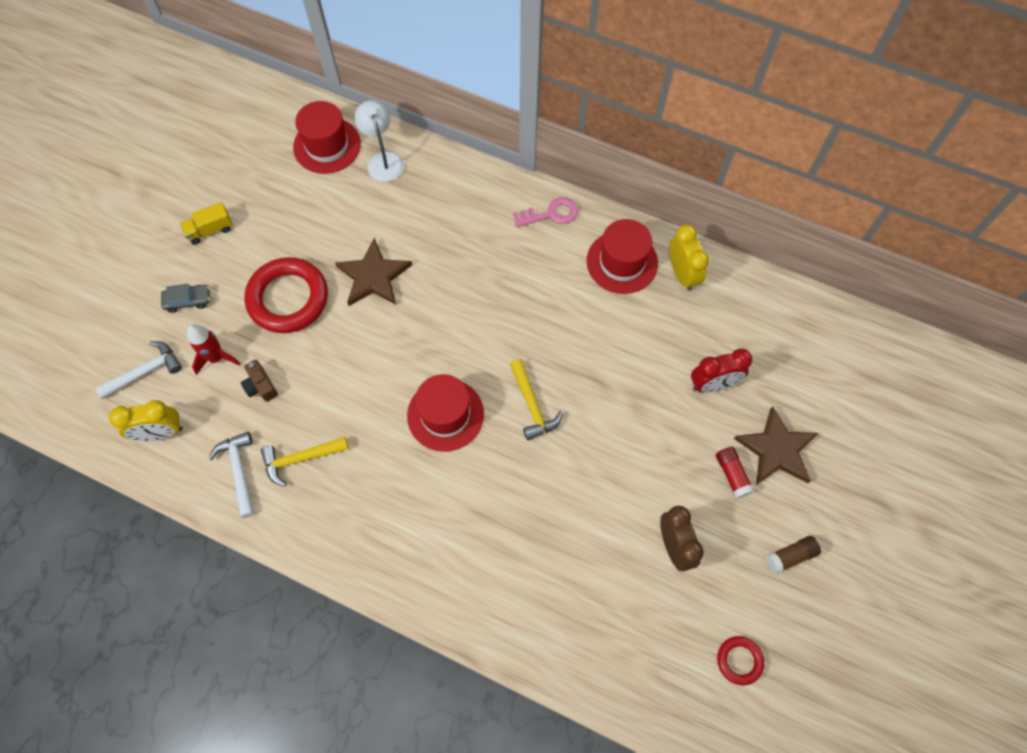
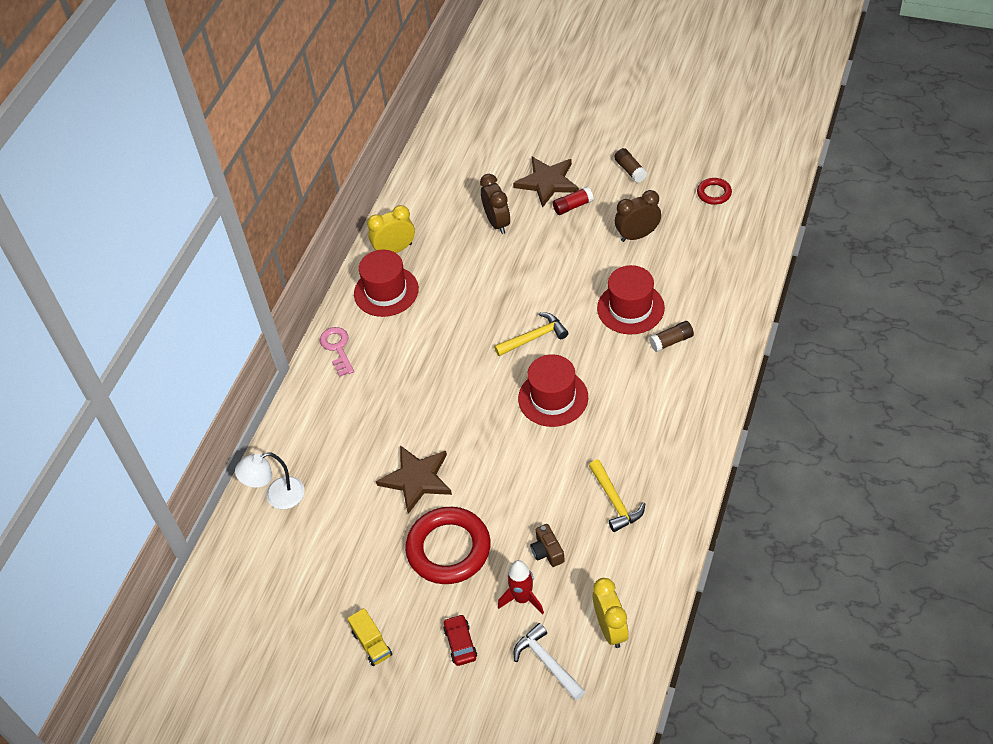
camera: 90 degrees left, 15 degrees down
grey car [161,284,210,313] -> red car [443,614,477,666]
white hammer [208,432,255,518] -> none
brown camera [241,360,278,402] -> brown camera turned 105 degrees clockwise [530,524,565,567]
red hat [293,101,361,174] -> red hat moved to [597,265,665,334]
red clock [691,348,753,393] -> brown clock [480,174,510,234]
none -> brown glue stick [649,321,694,352]

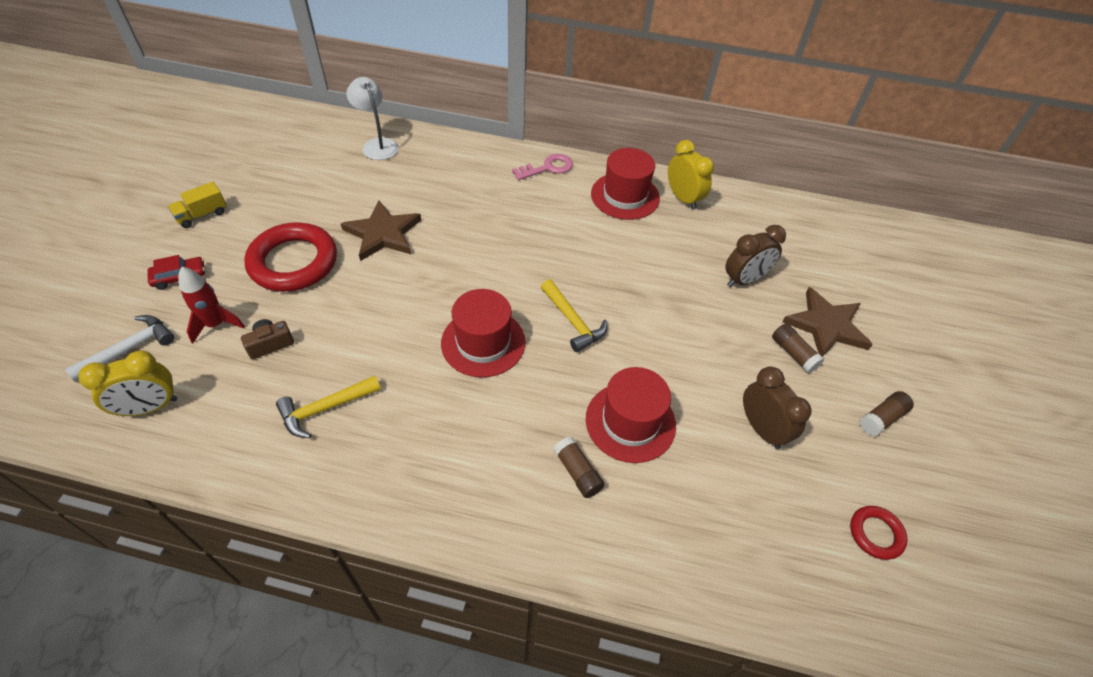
camera: 75 degrees right, 0 degrees up
red glue stick [553,187,593,215] -> brown glue stick [772,323,824,373]

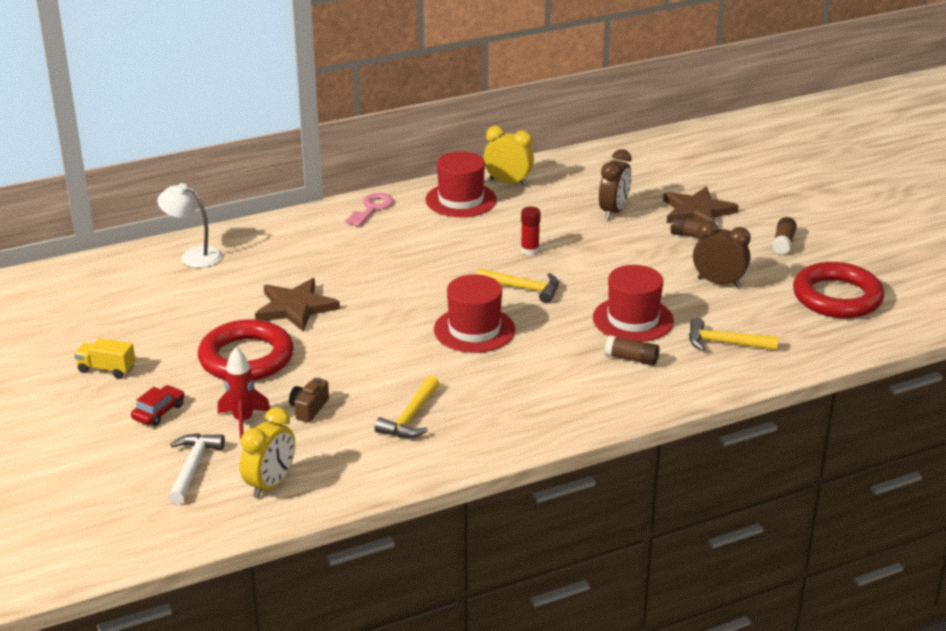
camera: 35 degrees left, 20 degrees down
yellow truck [168,182,227,228] -> yellow truck turned 90 degrees clockwise [74,338,135,378]
red ring [850,506,908,560] -> red ring [793,262,884,318], size x2.07
none -> red glue stick [521,207,541,255]
none -> yellow hammer [689,318,779,351]

